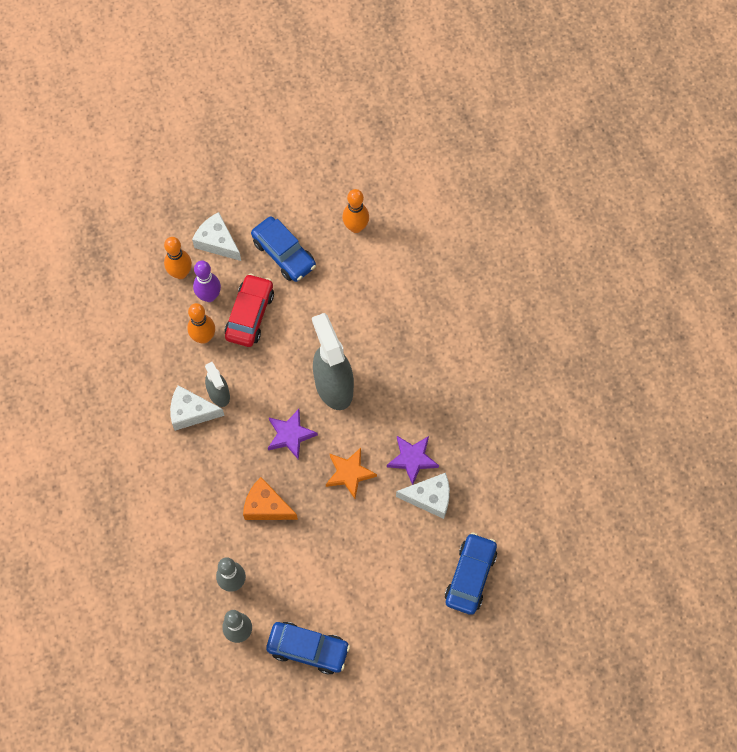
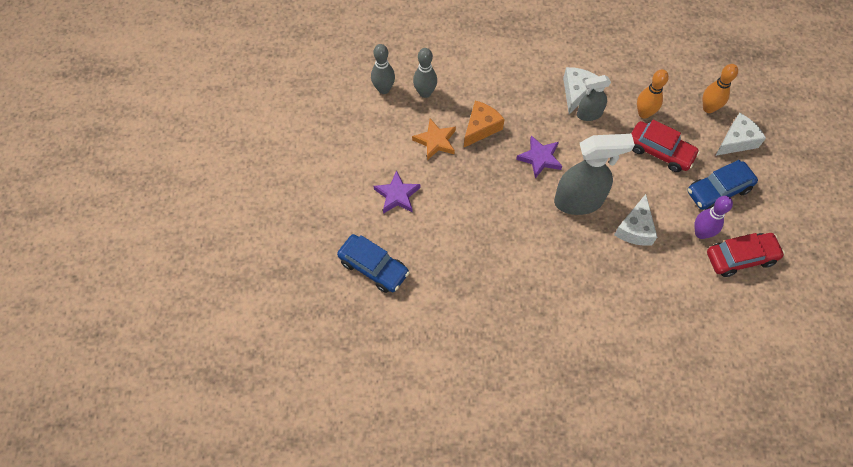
camera: 105 degrees right, 5 degrees down
purple bowling pin [193,261,221,302] -> purple bowling pin moved to [694,196,733,239]
blue car [266,622,350,675] -> none
orange star [326,448,377,499] -> orange star moved to [412,119,456,160]
orange bowling pin [342,189,369,233] -> red car [707,233,785,277]
purple star [387,436,439,485] -> purple star moved to [374,170,420,214]
white cheese [396,473,450,519] -> white cheese moved to [614,194,657,246]

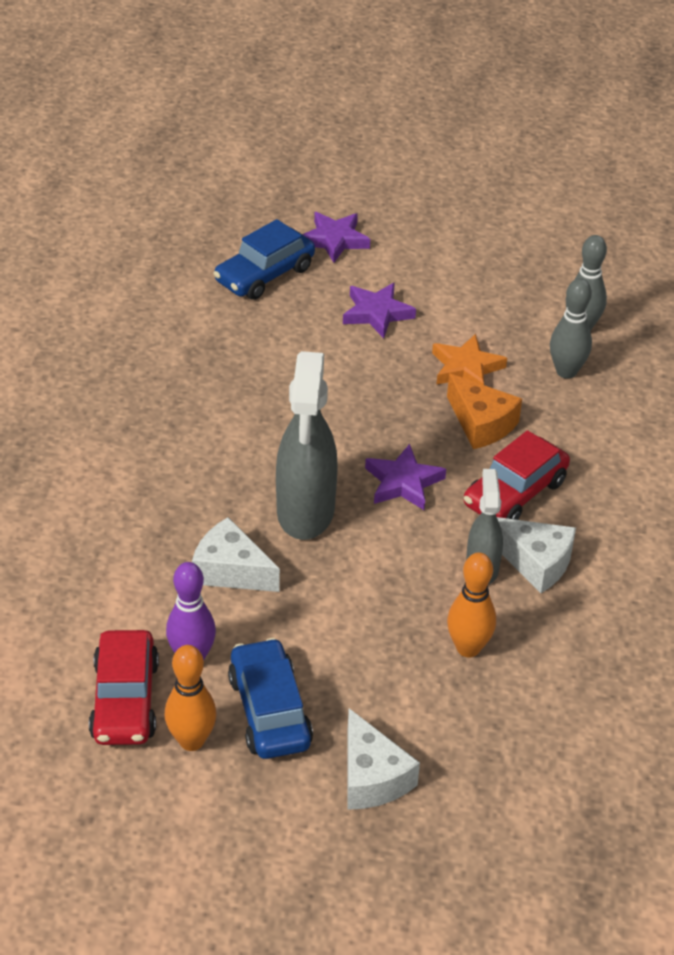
camera: 100 degrees right, 20 degrees down
red car [631,120,700,172] -> red car moved to [464,430,570,520]
orange bowling pin [703,64,738,113] -> orange bowling pin moved to [165,645,217,751]
none -> purple star [302,212,370,263]

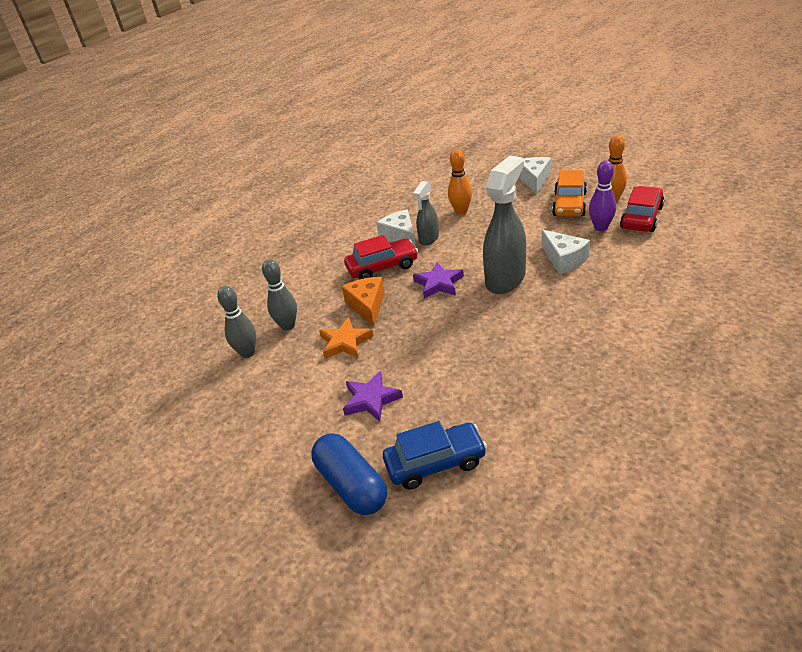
camera: 145 degrees left, 5 degrees down
blue car [228,638,313,759] -> orange car [552,170,587,216]
purple star [302,212,370,263] -> blue capsule [311,433,387,515]

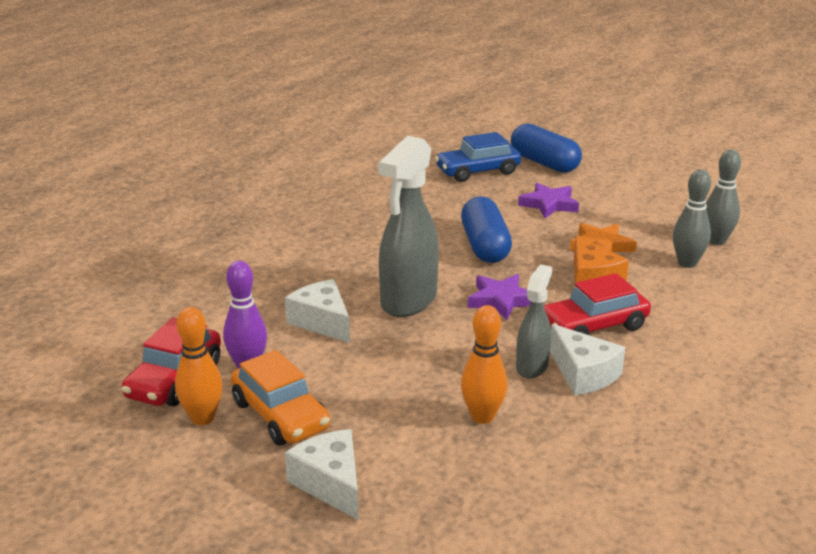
camera: 170 degrees right, 10 degrees down
white cheese [518,157,551,194] -> white cheese turned 150 degrees clockwise [285,429,359,520]
orange car [552,170,587,216] -> orange car turned 135 degrees clockwise [231,350,330,445]
none -> blue capsule [461,196,512,263]

